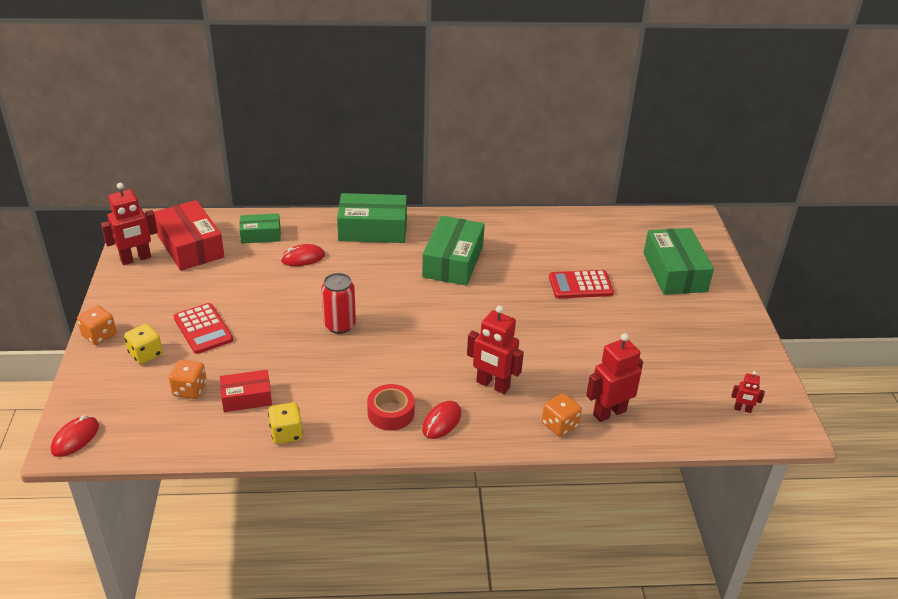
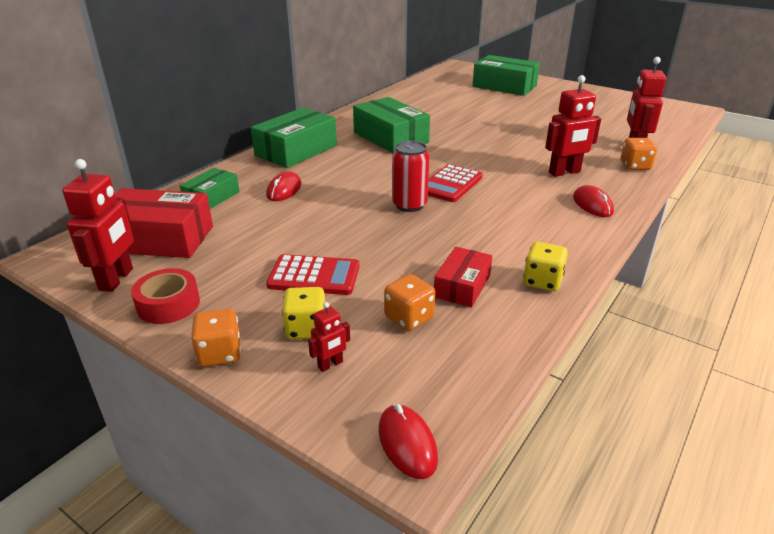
camera: 50 degrees left, 5 degrees down
red tape [367,384,415,431] -> red tape moved to [131,268,200,324]
red calculator [549,270,614,299] -> red calculator moved to [428,164,482,202]
red robot [731,371,765,413] -> red robot moved to [308,302,350,372]

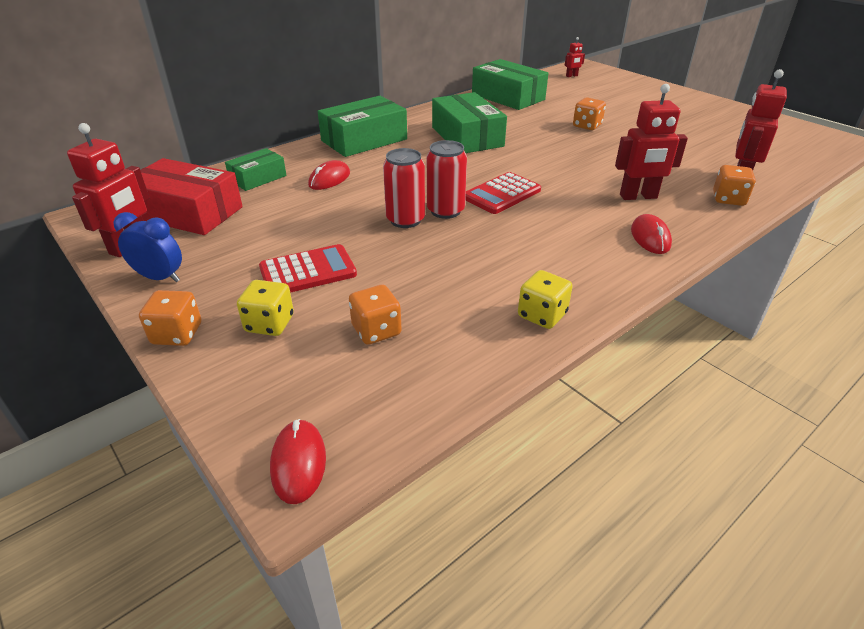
camera: 15 degrees right, 5 degrees up
red tape [131,268,200,324] -> blue clock [113,212,182,282]
red calculator [266,254,359,295] -> red calculator turned 45 degrees counterclockwise [259,244,357,293]
red robot [308,302,350,372] -> red robot moved to [565,37,585,77]
red box [434,247,492,308] -> none
green box [473,55,540,96] -> green box moved to [472,59,549,110]
none -> red can [383,148,425,228]
none -> orange dice [573,98,606,130]

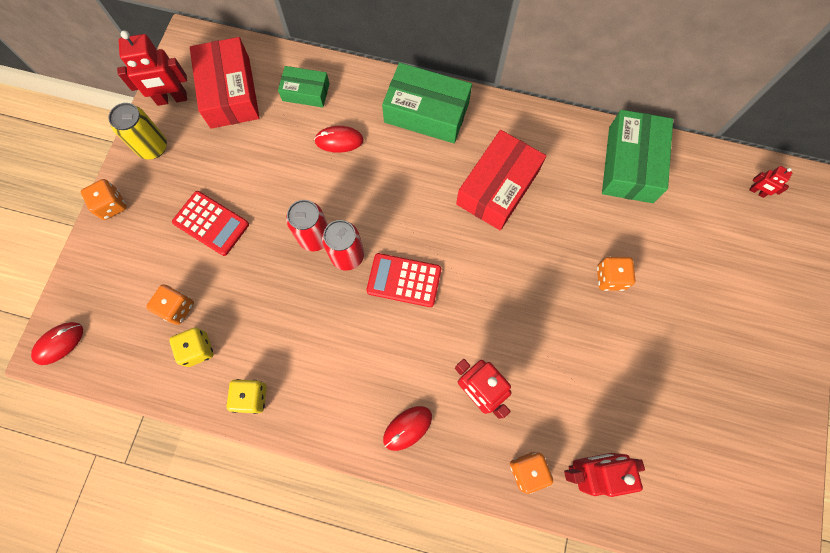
camera: 55 degrees right, 35 degrees up
blue clock [113,212,182,282] -> yellow can [108,103,167,159]
yellow dice [237,280,294,336] -> yellow dice moved to [169,328,214,367]
green box [432,92,507,153] -> red box [456,130,546,230]

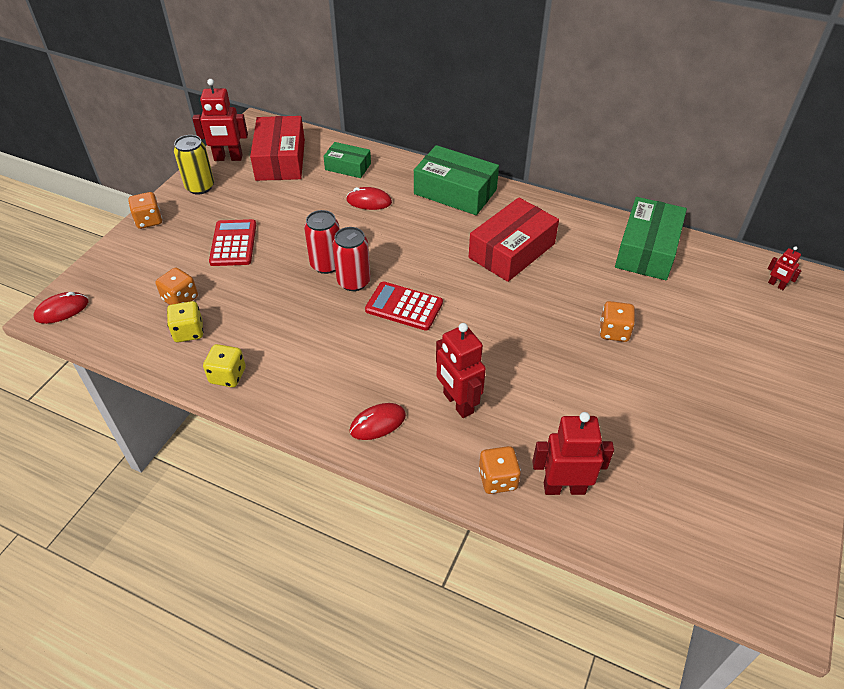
camera: 10 degrees right, 25 degrees down
red calculator [172,191,249,256] -> red calculator turned 135 degrees counterclockwise [209,219,256,266]

